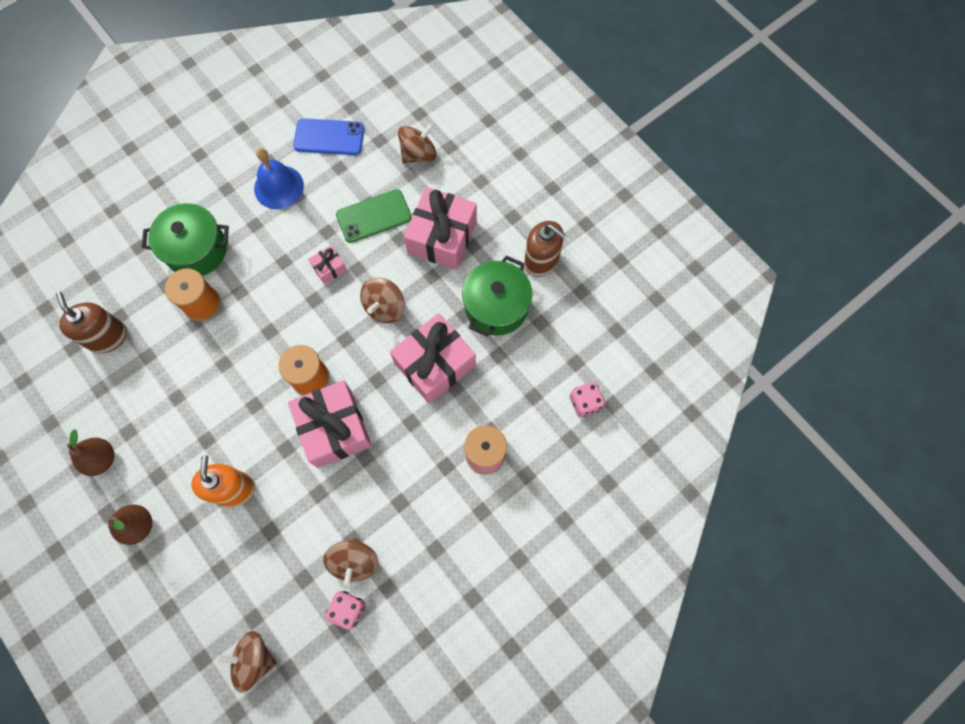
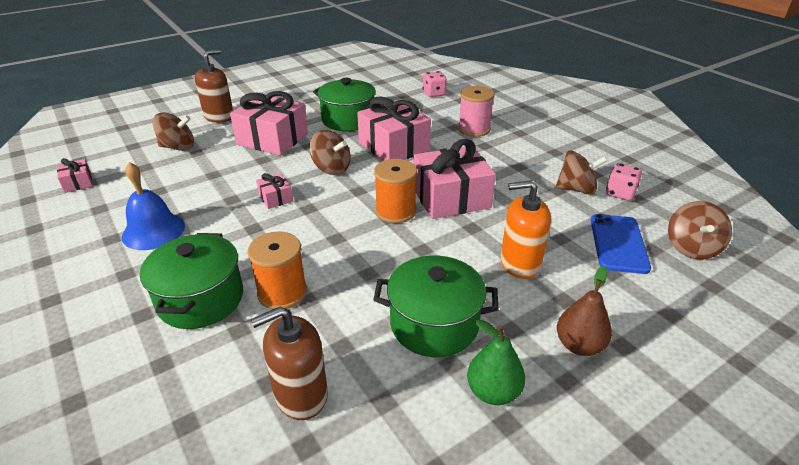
camera: 85 degrees left, 35 degrees down
brown pear [67,429,114,476] -> green pear [467,319,525,405]
blue phone [293,118,364,155] -> blue phone moved to [591,214,651,274]
green phone [336,189,412,243] -> none
brown spinning top [398,123,437,164] -> brown spinning top turned 120 degrees clockwise [153,113,194,151]
brown soap dispenser [524,221,566,277] -> brown soap dispenser moved to [195,49,233,123]
none -> pink gift [57,158,92,193]
none -> green pot [373,255,499,357]

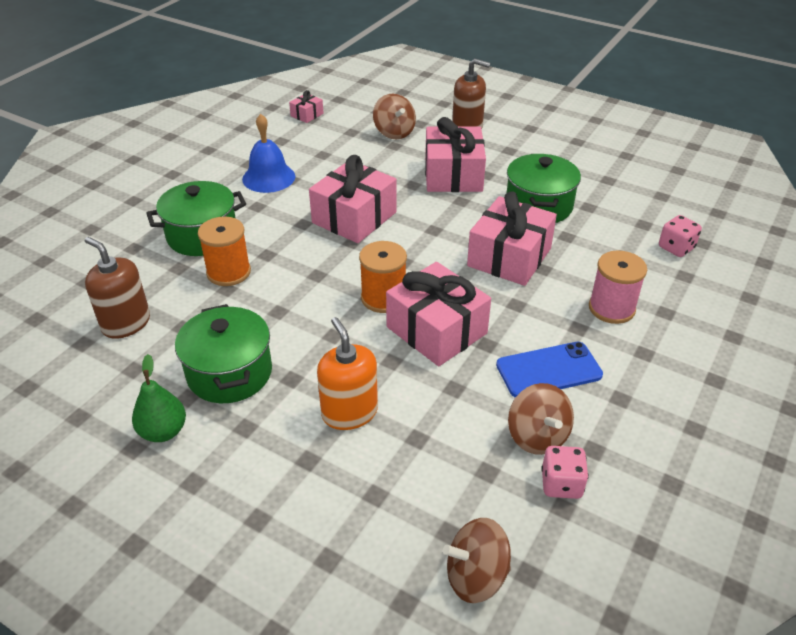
camera: 65 degrees right, 5 degrees up
pink gift [256,173,293,209] -> pink gift [309,155,397,243], size x2.19
brown spinning top [309,130,351,175] -> none
brown pear [557,266,612,356] -> none
blue phone [591,214,651,274] -> blue phone moved to [496,342,603,398]

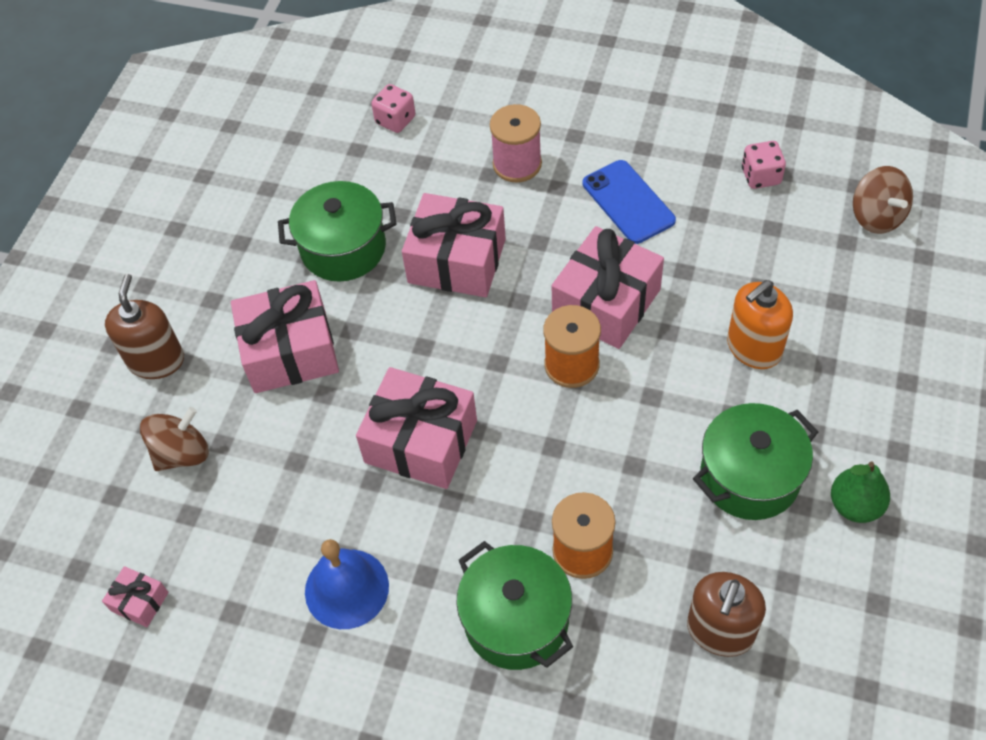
camera: 100 degrees left, 15 degrees up
brown spinning top [508,383,574,455] -> none

